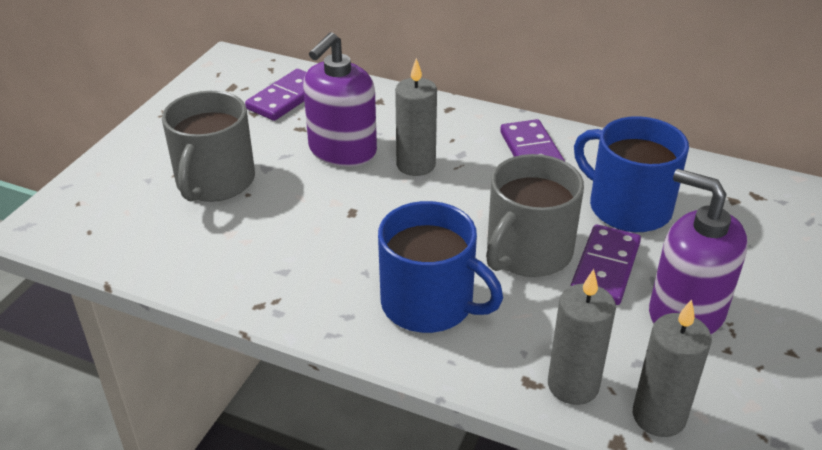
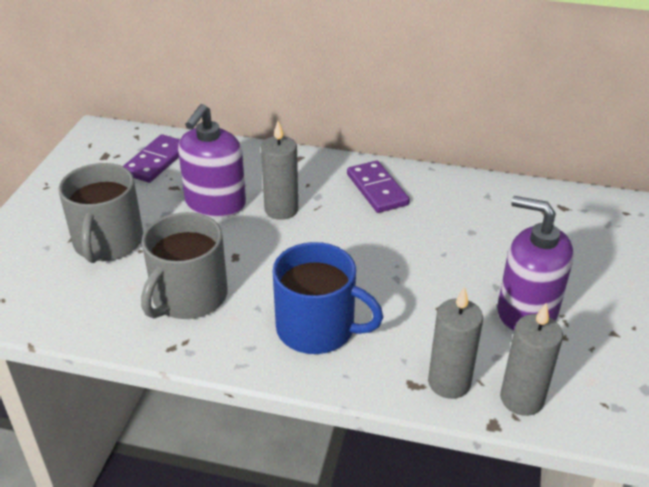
camera: 10 degrees left, 0 degrees up
grey mug [486,154,584,277] -> grey mug moved to [141,212,228,319]
purple domino [571,224,641,305] -> none
blue mug [574,116,689,232] -> none

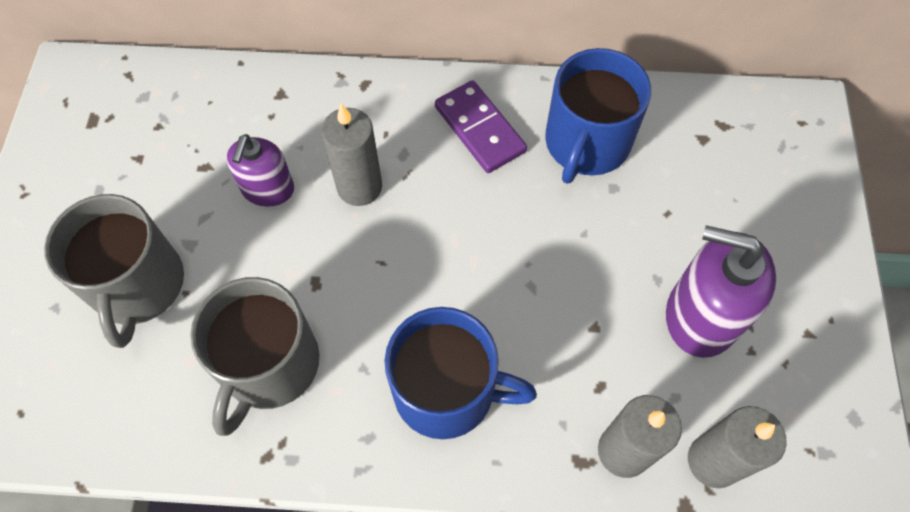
camera: 10 degrees left, 25 degrees up
purple domino [123,134,180,183] -> none
purple soap dispenser [178,104,246,218] -> purple soap dispenser [226,134,294,207], size x0.63
none -> blue mug [545,48,651,184]

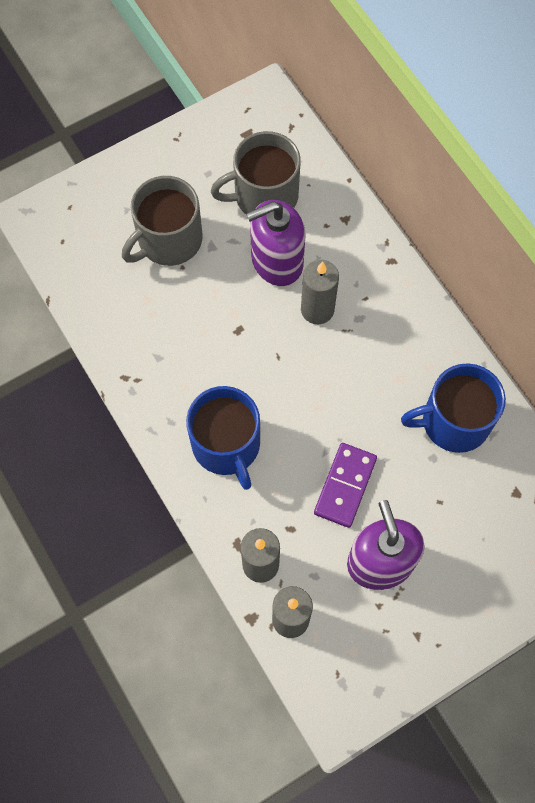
camera: 55 degrees right, 5 degrees up
grey mug [190,277,319,436] -> grey mug moved to [211,131,301,214]
purple soap dispenser [226,134,294,207] -> purple soap dispenser [246,200,306,286], size x1.58
purple domino [435,80,527,173] -> purple domino moved to [314,443,377,528]

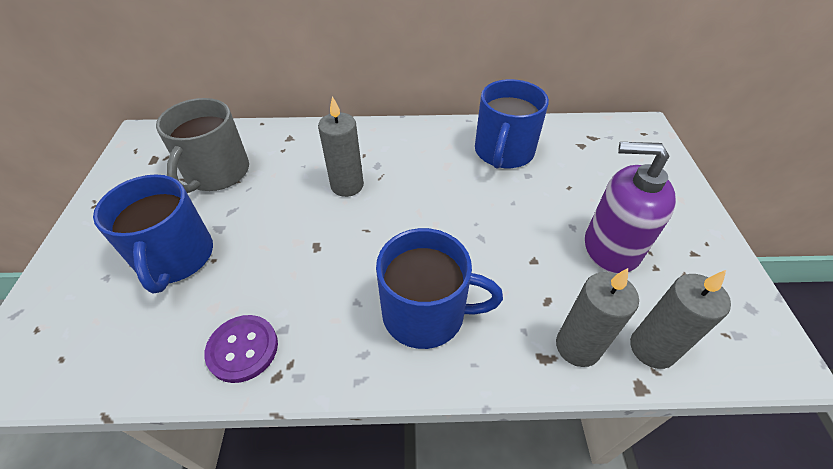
camera: 60 degrees left, 20 degrees down
grey mug [122,176,203,266] -> blue mug [93,174,213,294]
purple soap dispenser [246,200,306,286] -> none
purple domino [314,443,377,528] -> none
none -> purple button [204,315,278,383]

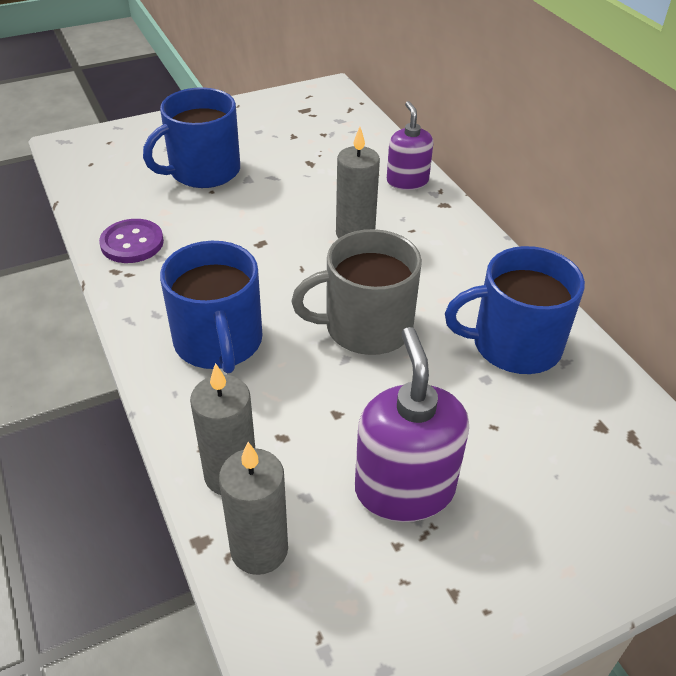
camera: 65 degrees right, 5 degrees down
grey mug [156,98,249,193] -> grey mug moved to [292,229,422,355]
none -> purple soap dispenser [387,101,433,190]

